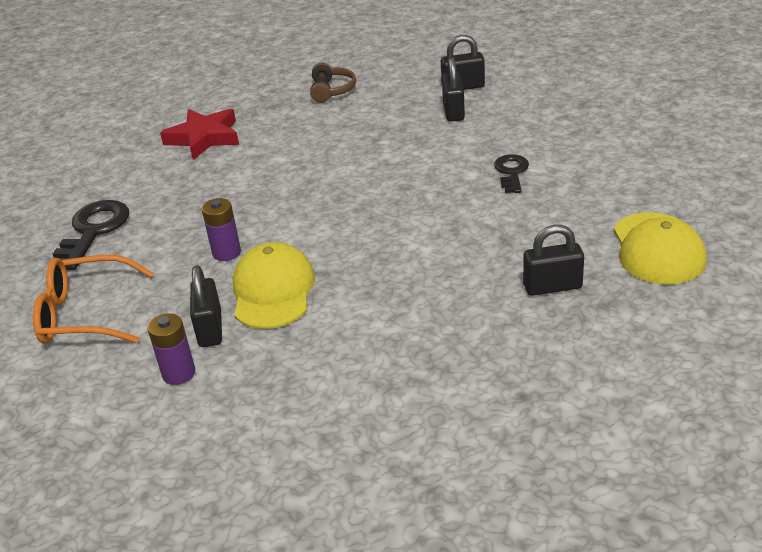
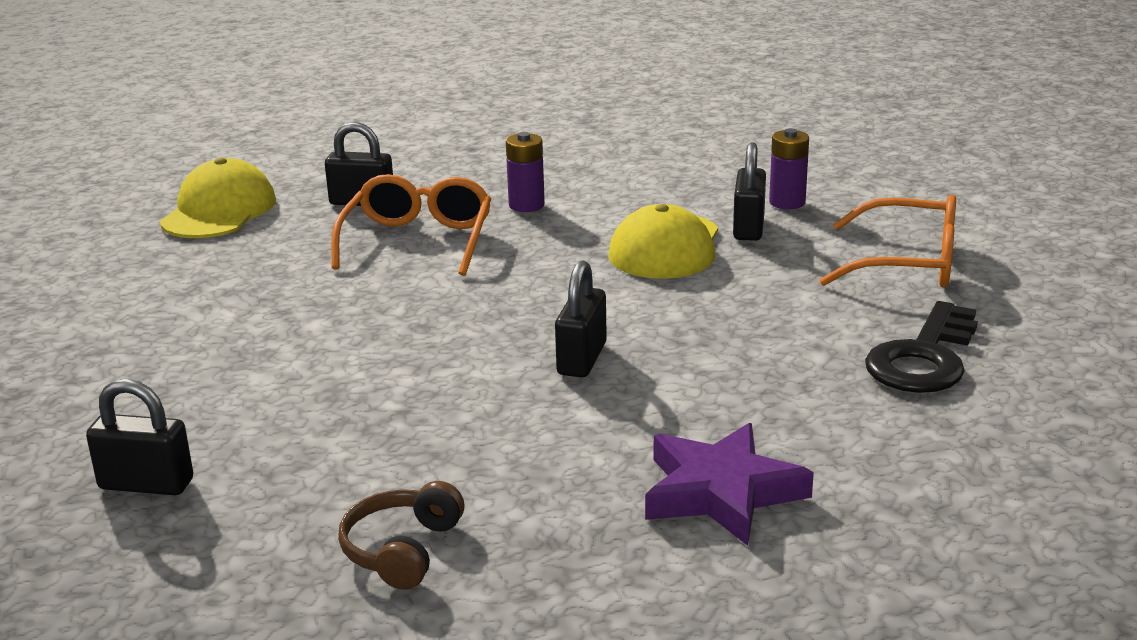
camera: 165 degrees left, 10 degrees down
red star [160,109,239,160] -> purple star [645,423,814,546]
purple battery [202,198,241,261] -> purple battery moved to [506,132,545,212]
black padlock [442,57,465,122] -> black padlock moved to [555,260,607,377]
black key [494,154,529,193] -> none
none -> orange glasses [331,174,491,276]

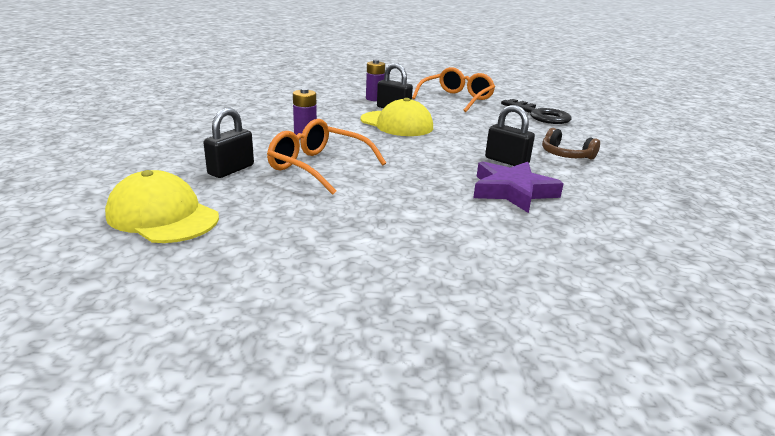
camera: 70 degrees left, 0 degrees up
black padlock [86,379,193,495] -> none
brown headphones [338,481,464,590] -> brown headphones moved to [542,128,600,160]
purple star [645,423,814,546] -> purple star moved to [473,161,564,213]

